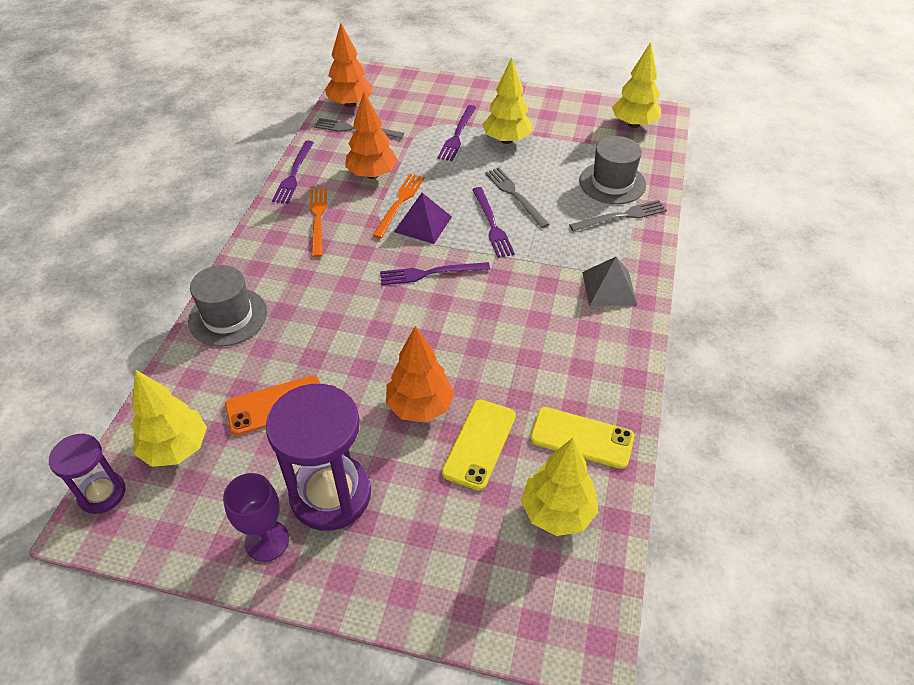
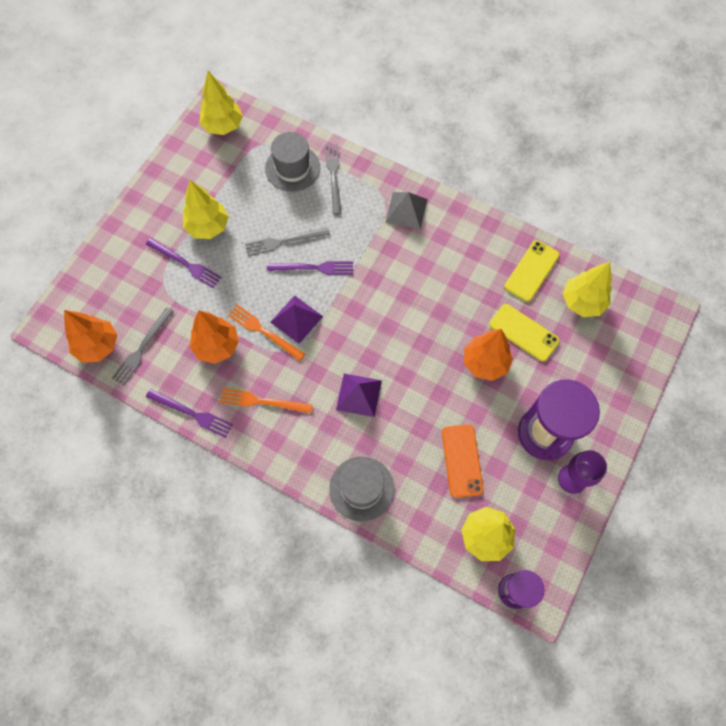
camera: 75 degrees left, 20 degrees up
purple fork [380,262,490,285] -> none
none -> purple pyramid [336,373,382,417]

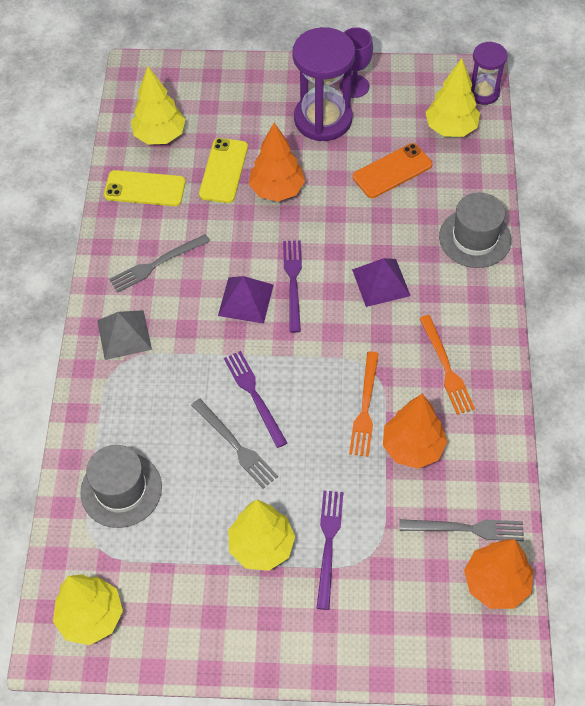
camera: 115 degrees left, 10 degrees down
purple fork [146,389,233,438] -> purple fork moved to [283,240,302,333]
purple pyramid [271,295,323,344] -> purple pyramid moved to [218,276,274,324]
grey fork [324,144,341,215] -> grey fork moved to [109,234,210,293]

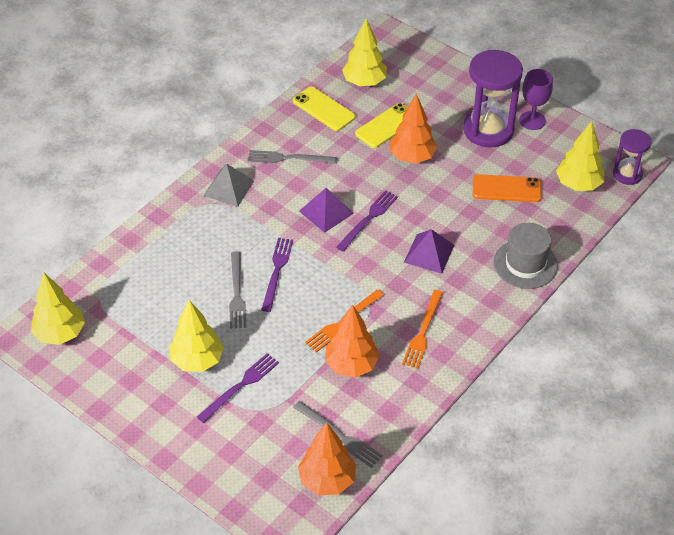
camera: 35 degrees right, 10 degrees down
grey hat [80,445,162,528] -> none

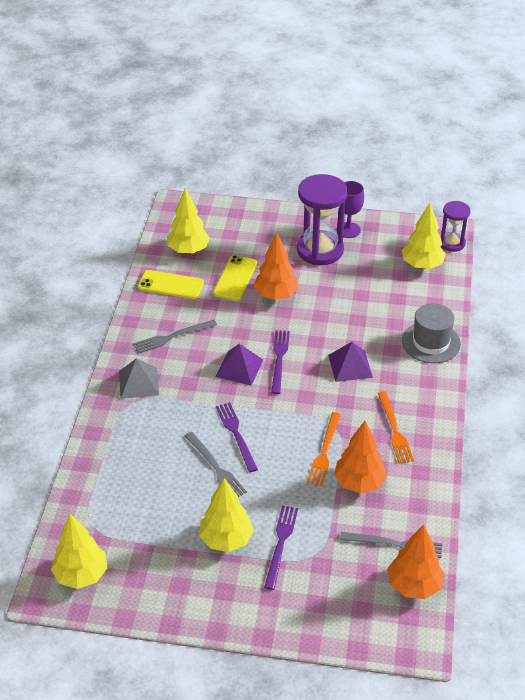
camera: 30 degrees left, 5 degrees down
orange phone [473,174,542,202] -> none

